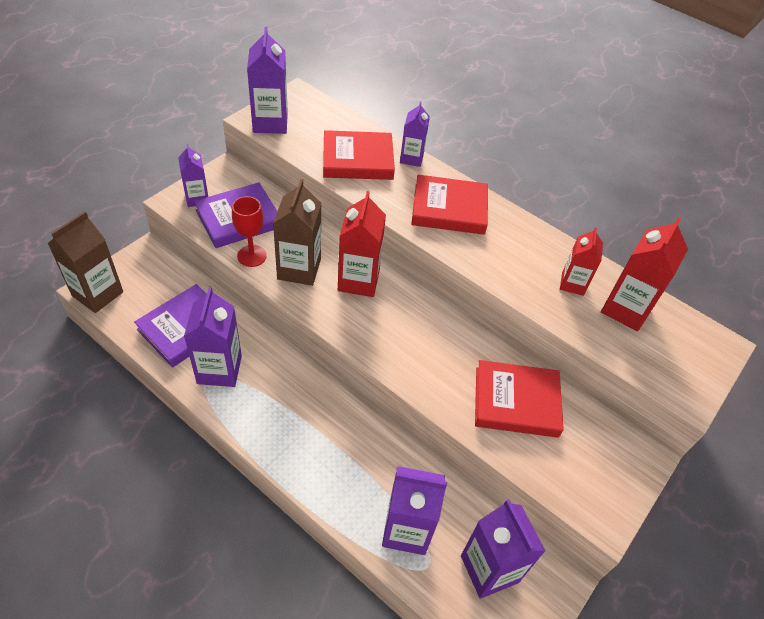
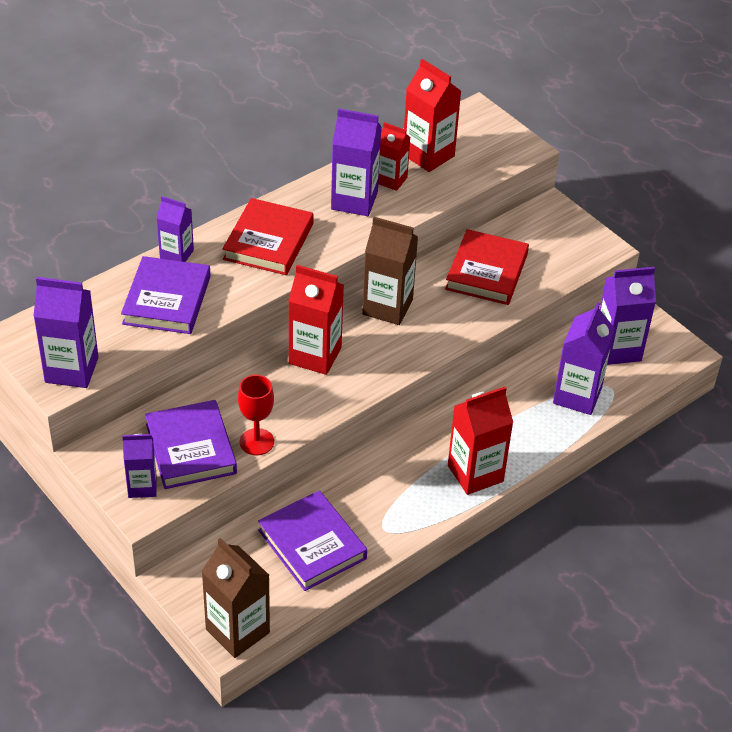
camera: 75 degrees left, 5 degrees down
purple carton [184,287,242,387] -> purple carton moved to [331,108,382,216]
brown carton [273,179,322,286] -> brown carton moved to [362,217,418,325]
red book [323,130,395,180] -> purple book [121,256,211,334]
none -> red carton [448,387,513,495]

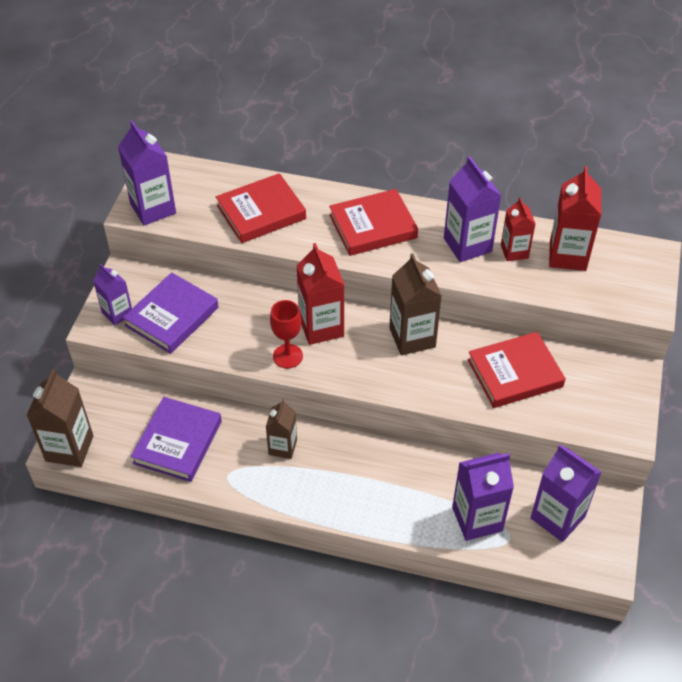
camera: 55 degrees right, 5 degrees up
purple book [121,256,211,334] -> red book [216,173,306,243]
purple carton [157,196,194,262] -> none
red goblet [238,375,274,455] -> red goblet moved to [270,300,303,368]
red carton [448,387,513,495] -> none
none -> brown carton [266,399,297,459]

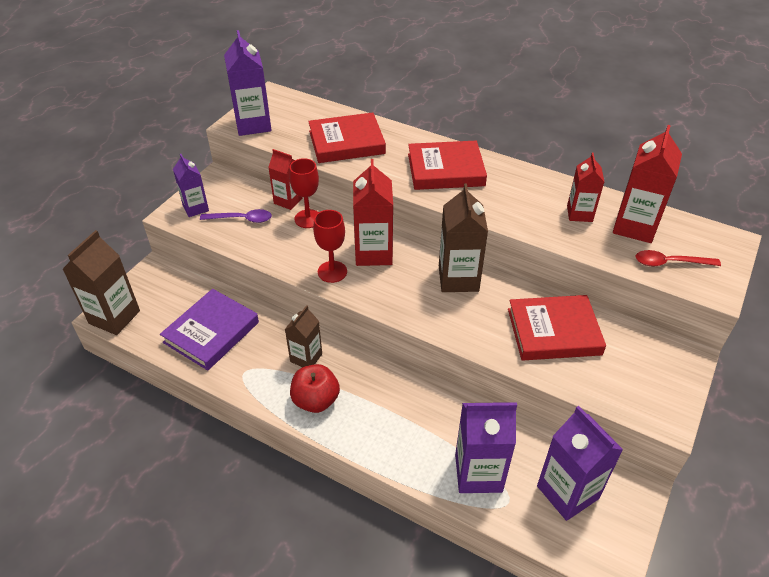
camera: 15 degrees right, 5 degrees down
purple book [123,272,218,354] -> purple spoon [200,209,272,223]
purple carton [444,156,502,262] -> none
none -> red carton [268,149,302,210]
none -> red goblet [289,158,319,228]
none -> red apple [290,364,340,413]
none -> red spoon [636,250,721,267]

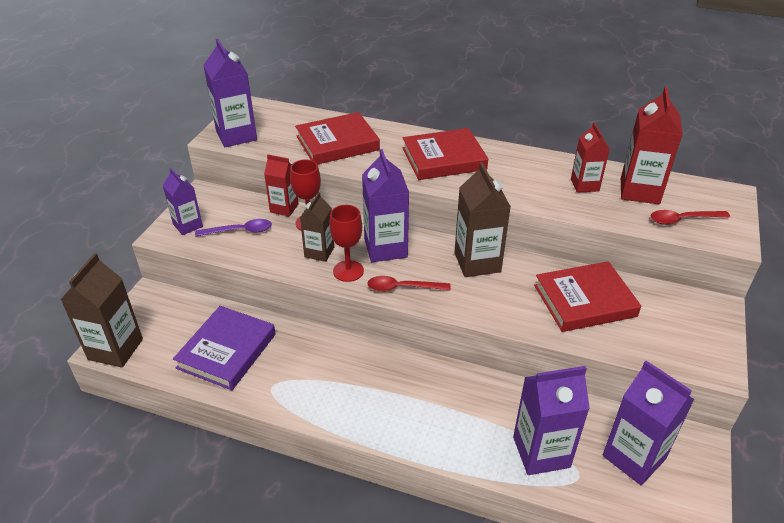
camera: 10 degrees left, 5 degrees down
brown carton [285,305,322,367] -> brown carton moved to [300,192,334,262]
red apple [290,364,340,413] -> none
red carton [353,159,393,266] -> purple carton [362,149,409,262]
none -> red spoon [367,276,451,292]

